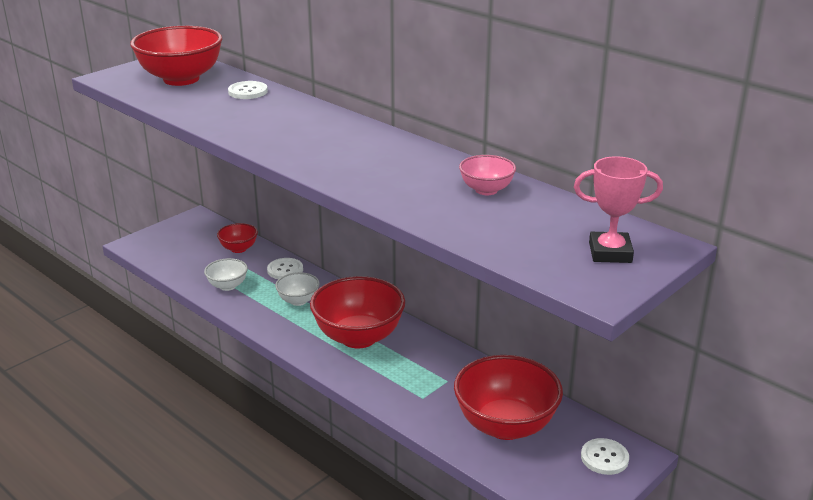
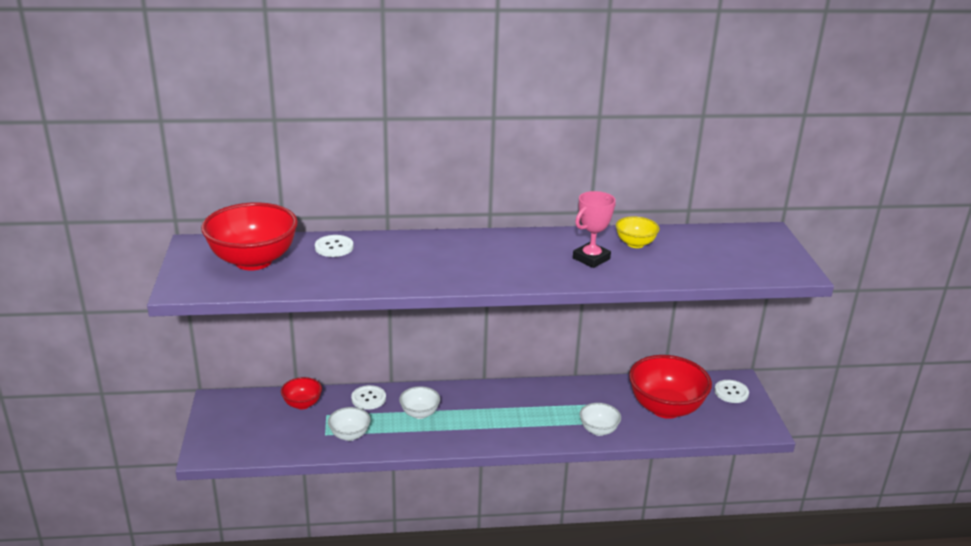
camera: 50 degrees left, 0 degrees up
red bowl [310,276,405,348] -> none
pink bowl [459,155,516,195] -> yellow bowl [616,216,660,248]
pink trophy [574,156,663,263] -> pink trophy moved to [573,191,616,268]
none -> white bowl [580,403,621,436]

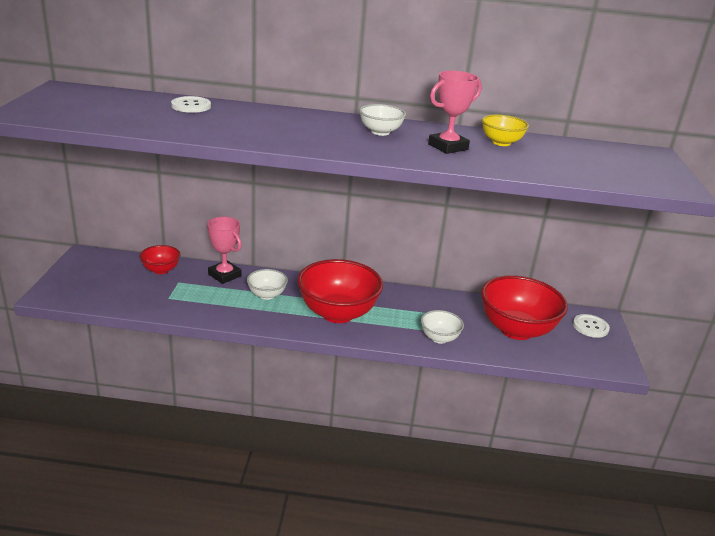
camera: 10 degrees right, 0 degrees up
red bowl [201,202,298,270] -> red bowl moved to [298,259,383,323]
white bowl [328,407,371,441] -> white bowl moved to [359,104,406,136]
white button [351,385,386,410] -> pink trophy [207,217,242,284]

